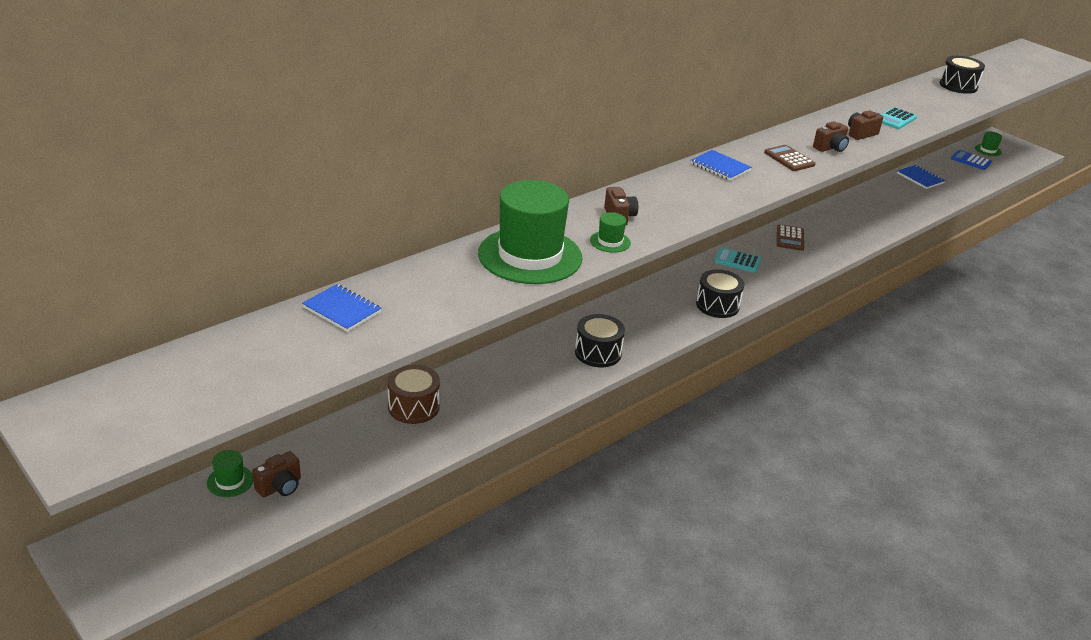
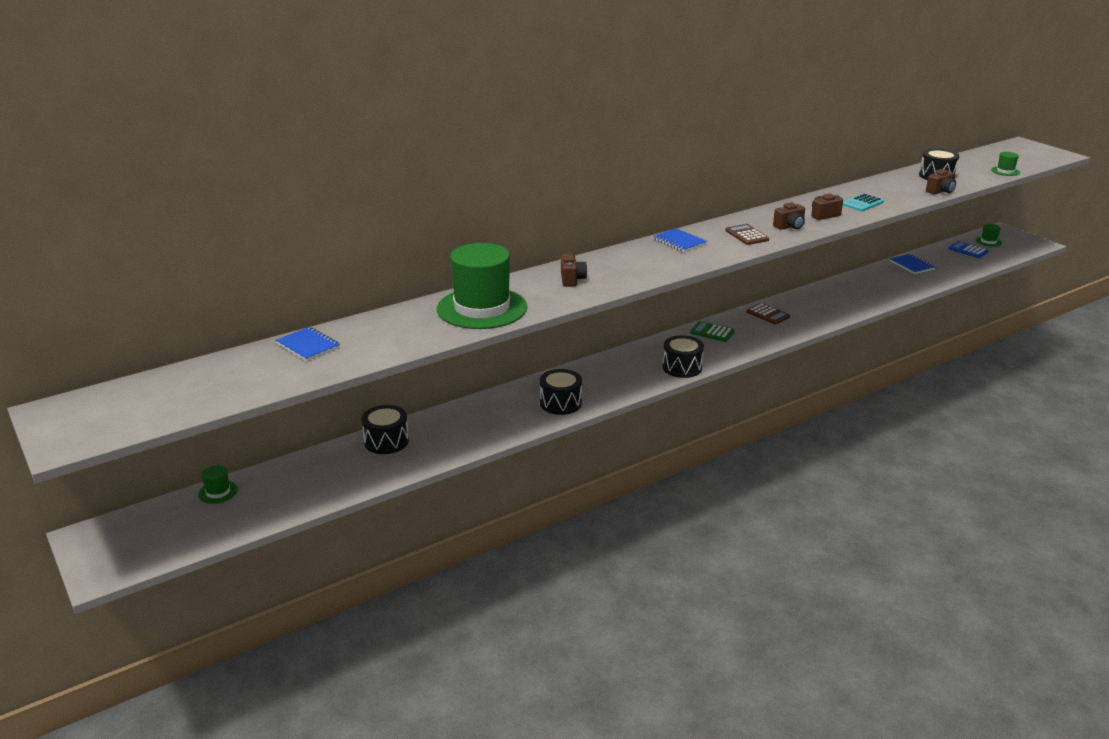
camera: 10 degrees right, 5 degrees down
brown camera [252,451,301,497] -> brown camera moved to [926,169,956,195]
brown drum [388,365,440,424] -> black drum [362,405,409,454]
green hat [590,212,631,253] -> green hat moved to [991,152,1020,176]
turquoise calculator [714,248,761,273] -> green calculator [690,321,735,342]
brown calculator [777,225,804,251] -> brown calculator turned 60 degrees counterclockwise [747,303,790,325]

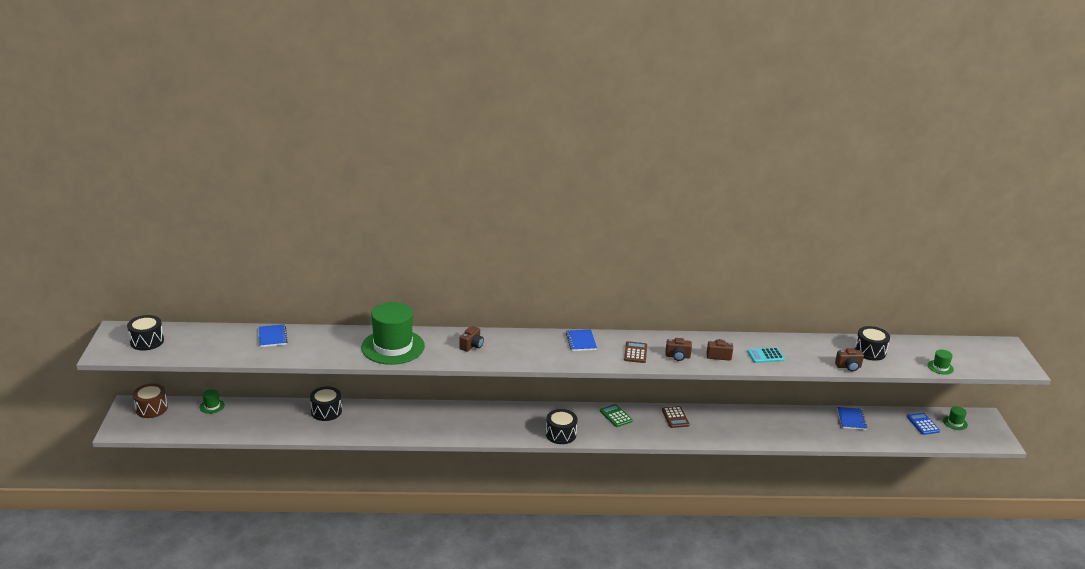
camera: 30 degrees right, 0 degrees up
black drum [540,369,582,415] -> black drum moved to [127,315,164,351]
none -> brown drum [133,383,168,418]

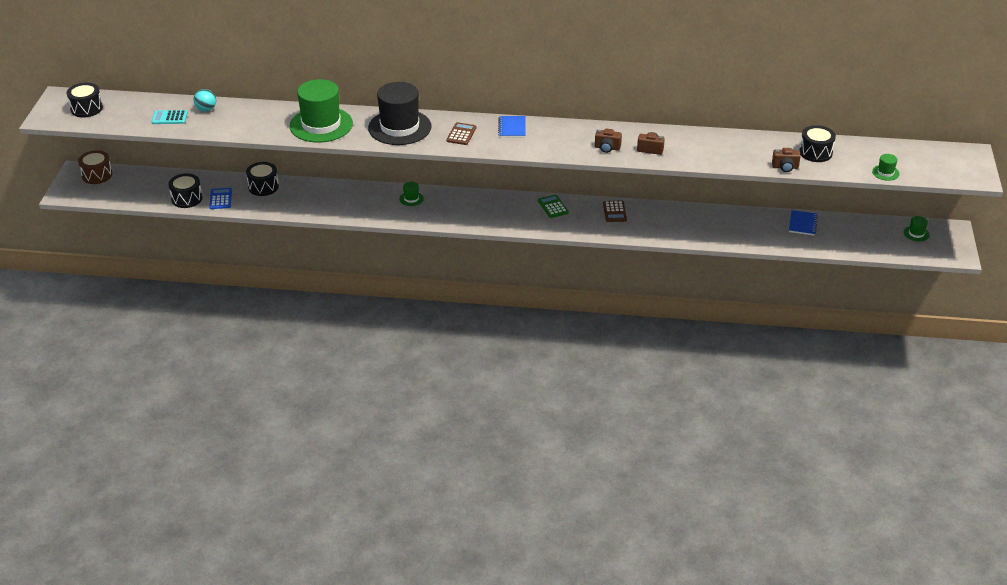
camera: 10 degrees right, 10 degrees up
green hat [200,389,225,414] -> green hat moved to [399,182,424,206]
blue notebook [259,324,288,347] -> turquoise ball [194,89,216,112]
brown camera [460,326,484,352] -> black hat [368,82,432,145]
black drum [546,409,577,444] -> black drum moved to [168,173,202,208]
brown calculator [624,341,647,363] -> brown calculator moved to [446,122,476,145]
turquoise calculator [747,347,785,363] -> turquoise calculator moved to [151,110,188,124]
blue calculator [907,413,940,435] -> blue calculator moved to [209,188,232,209]

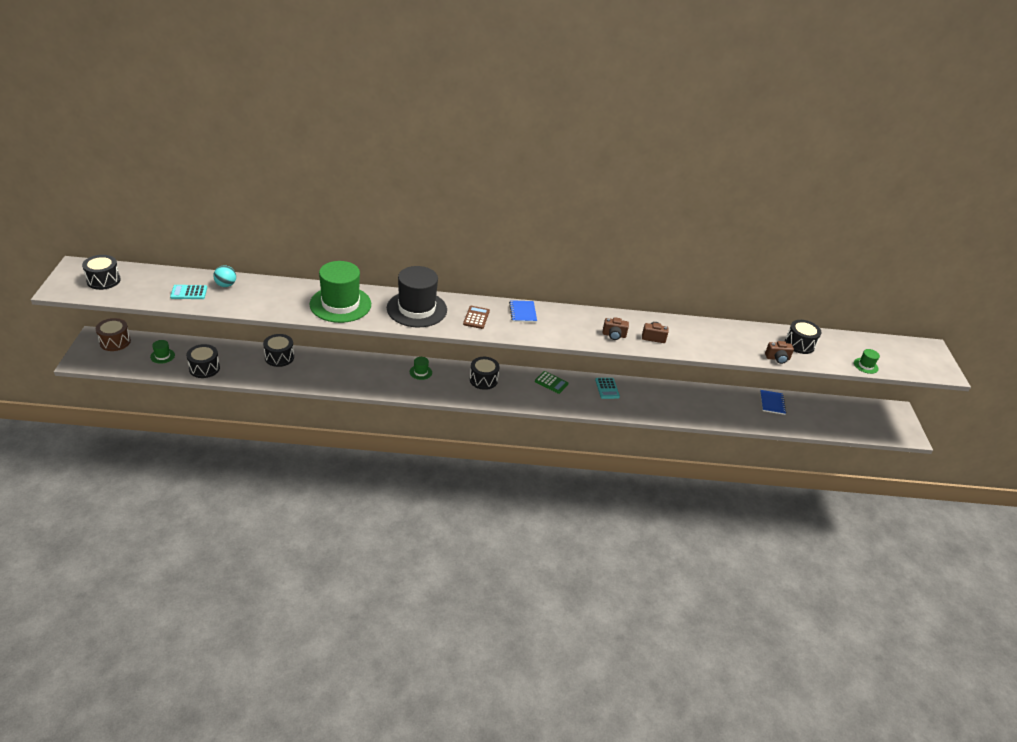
camera: 10 degrees left, 0 degrees up
blue calculator [209,188,232,209] -> none
green calculator [538,195,569,218] -> green calculator turned 150 degrees clockwise [535,371,568,394]
brown calculator [603,201,627,222] -> turquoise calculator [595,378,620,399]
green hat [904,216,929,242] -> green hat moved to [150,340,175,364]
none -> black drum [470,357,500,390]

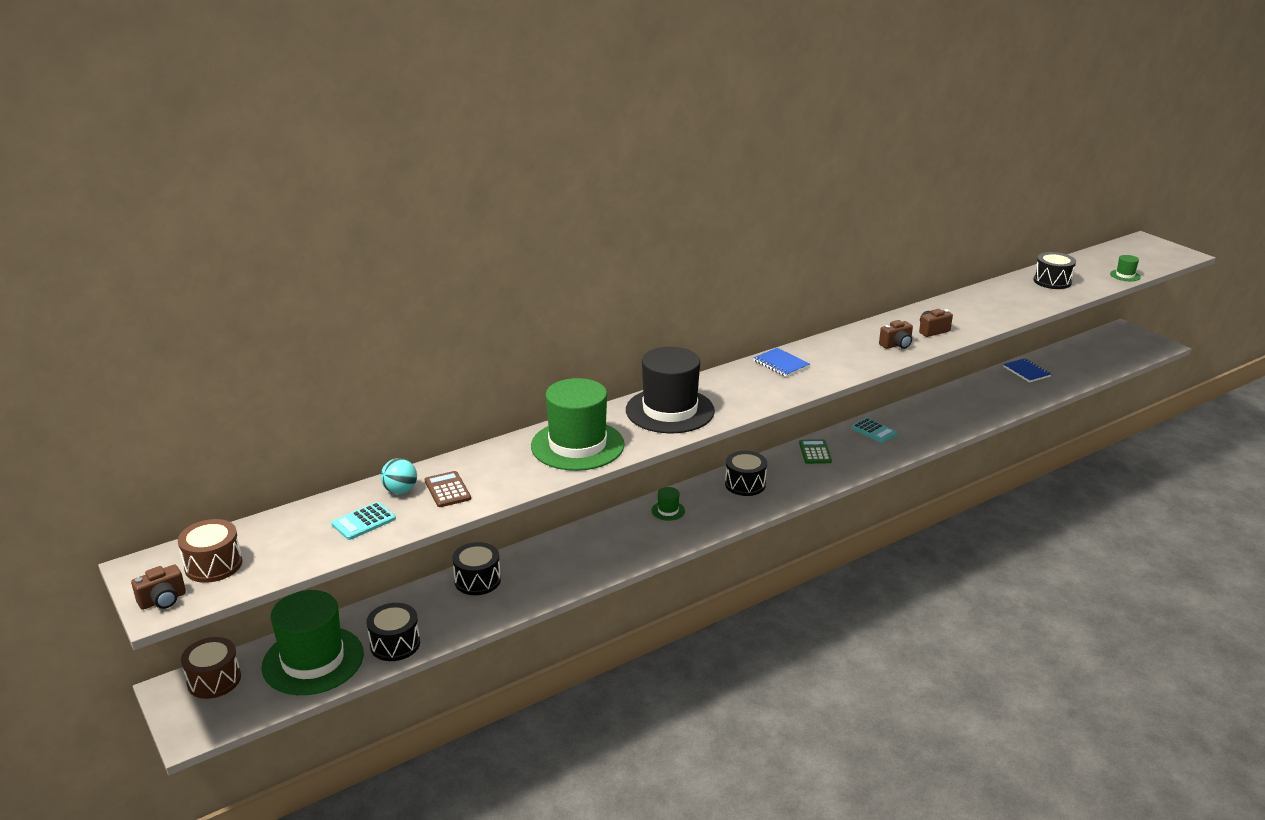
camera: 30 degrees left, 10 degrees down
black drum [82,255,121,290] -> brown drum [178,519,243,583]
green hat [150,340,175,364] -> green hat [261,590,364,695], size x2.48
brown calculator [463,306,490,329] -> brown calculator moved to [425,471,471,507]
green calculator [535,371,568,394] -> green calculator turned 90 degrees counterclockwise [799,439,832,464]
brown camera [765,341,794,364] -> brown camera moved to [131,565,186,610]

